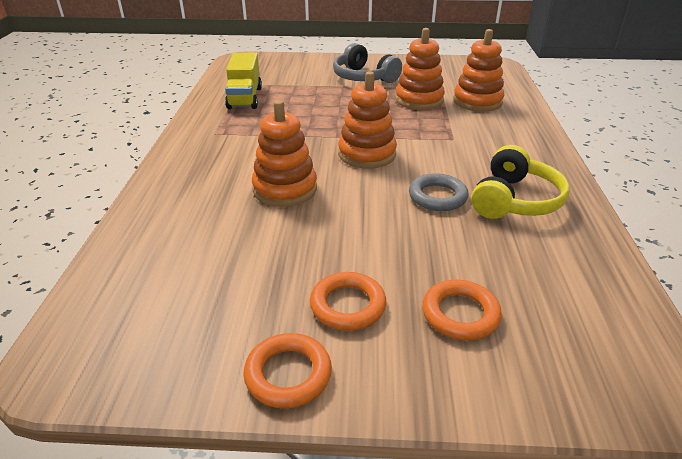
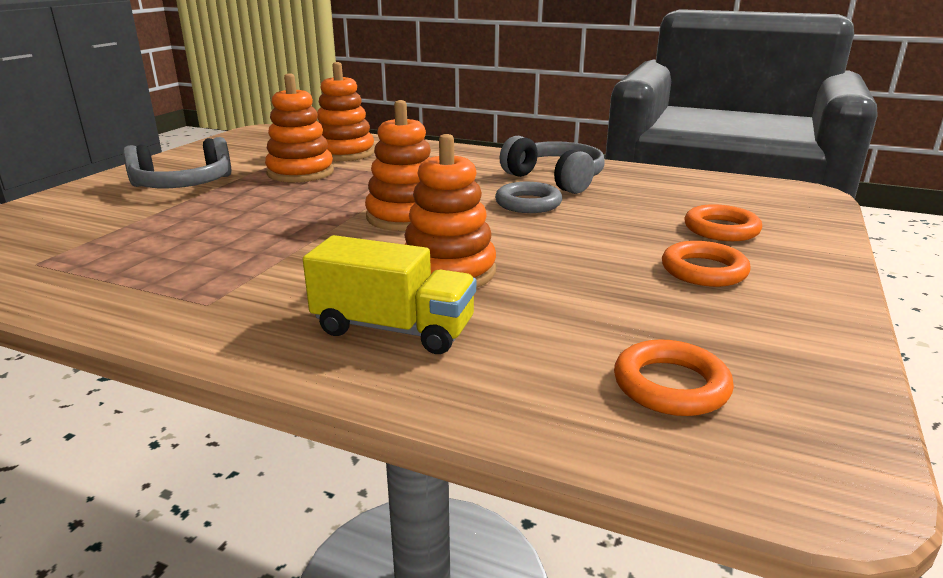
camera: 70 degrees left, 10 degrees down
yellow truck [225,53,262,109] -> yellow truck moved to [303,235,476,354]
orange ring [243,333,332,408] -> orange ring moved to [614,339,734,416]
yellow headphones [471,145,570,219] -> grey headphones [500,136,605,194]

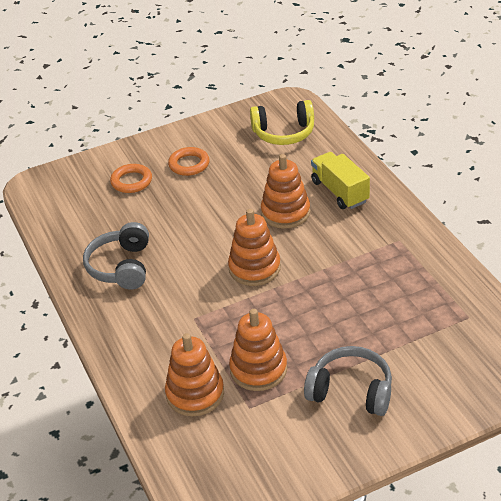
camera: 135 degrees left, 15 degrees up
grey ring [495,182,562,213] -> none
orange ring [614,339,734,416] -> yellow headphones [250,100,314,145]

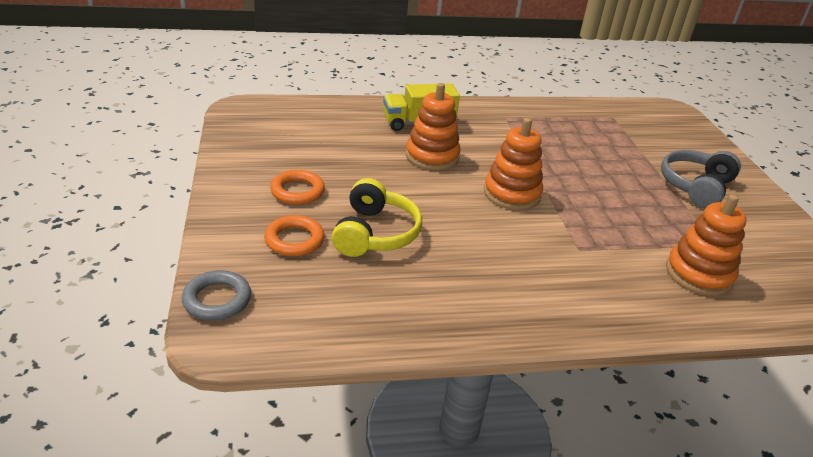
camera: 80 degrees left, 5 degrees down
grey headphones [83,222,149,290] -> none
orange stacking toy [229,309,287,391] -> none
yellow headphones [250,100,314,145] -> yellow headphones moved to [332,178,422,257]
none -> grey ring [182,270,251,320]

